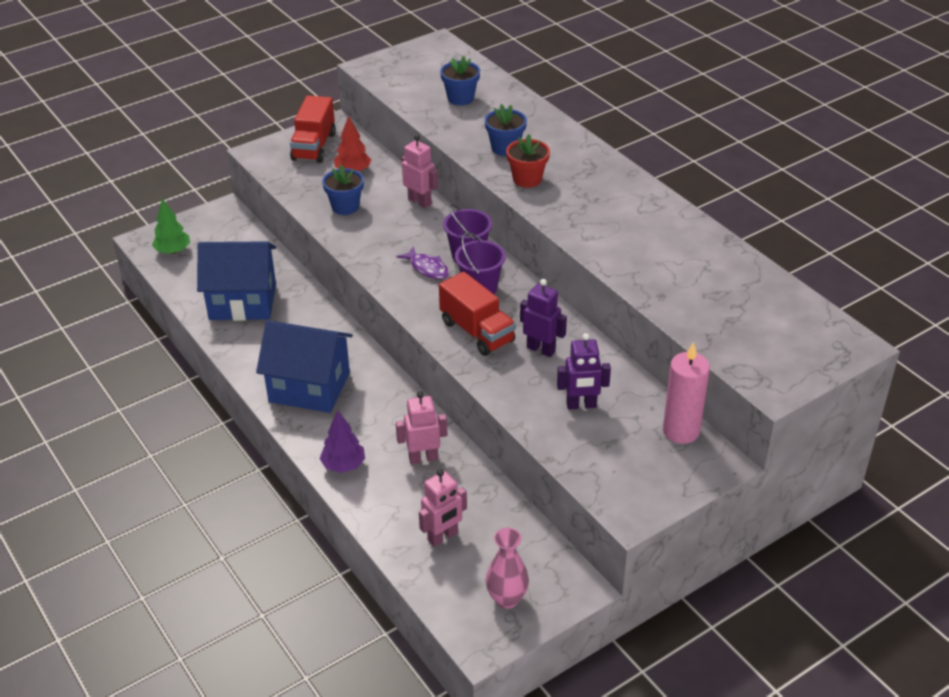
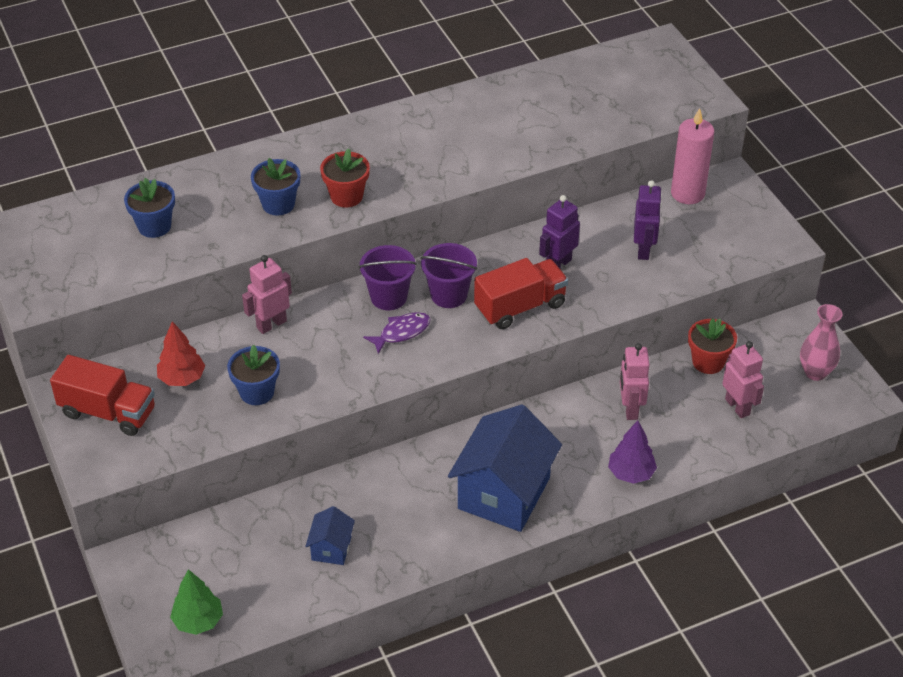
camera: 80 degrees left, 5 degrees up
blue house [197,241,276,321] -> blue house [305,506,355,565], size x0.46
none -> red flower pot [688,318,737,374]

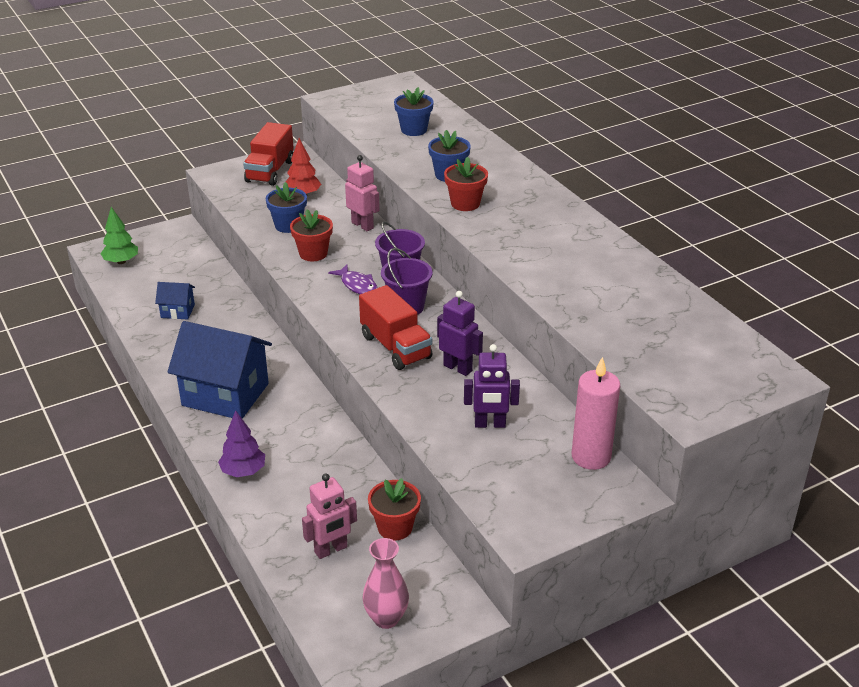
camera: 85 degrees right, 10 degrees down
pink robot [620,343,650,420] -> none
none -> red flower pot [290,209,333,261]

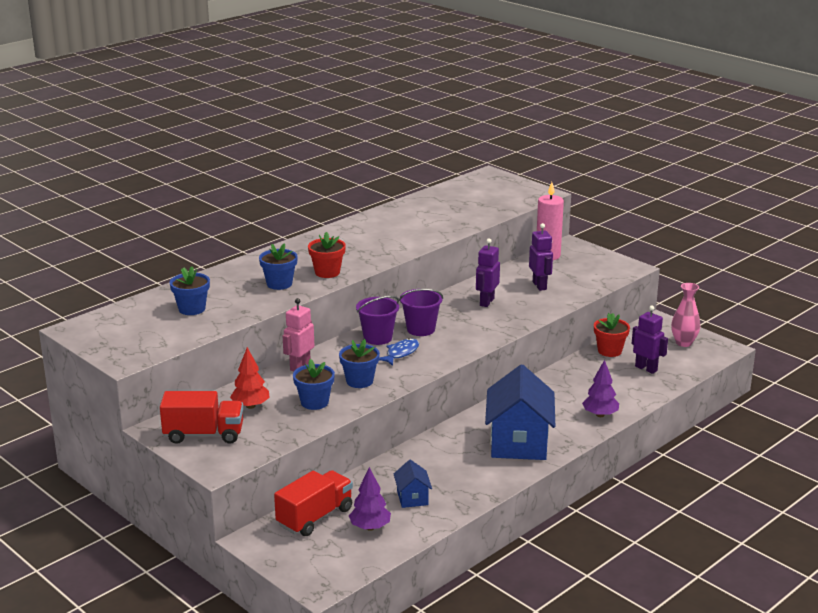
camera: 105 degrees left, 10 degrees down
green tree [100,207,138,264] -> none
red flower pot [290,209,333,261] -> blue flower pot [339,339,380,388]
pink robot [302,473,357,559] -> purple robot [632,306,668,374]
purple fish [328,264,378,295] -> blue fish [379,338,419,366]
red truck [359,285,432,370] -> red truck moved to [274,470,353,536]
none -> purple tree [349,467,391,531]

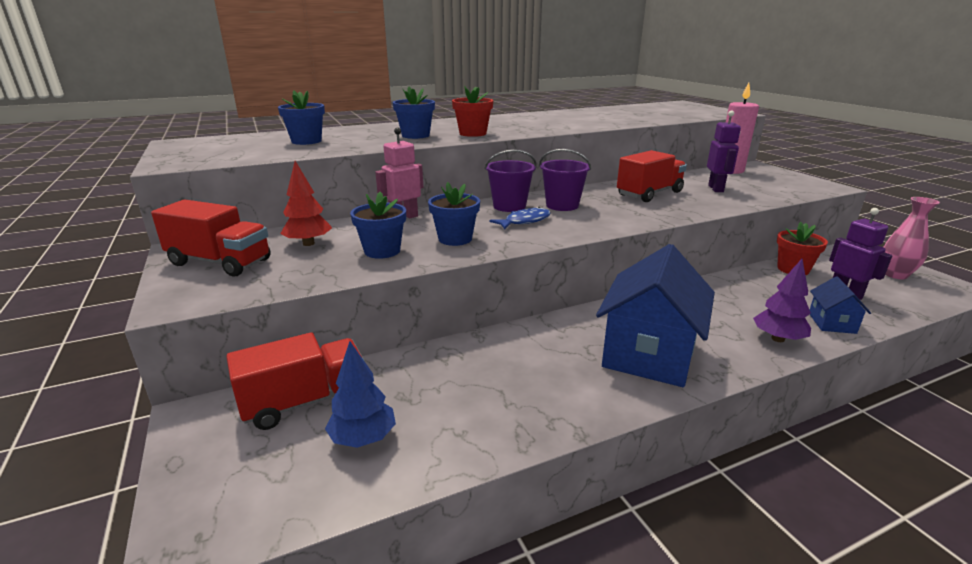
camera: 20 degrees right, 0 degrees up
purple tree [349,467,391,531] -> blue tree [325,341,396,448]
blue house [394,460,432,508] -> blue house moved to [809,276,871,334]
purple robot [476,239,500,307] -> red truck [617,150,687,202]

